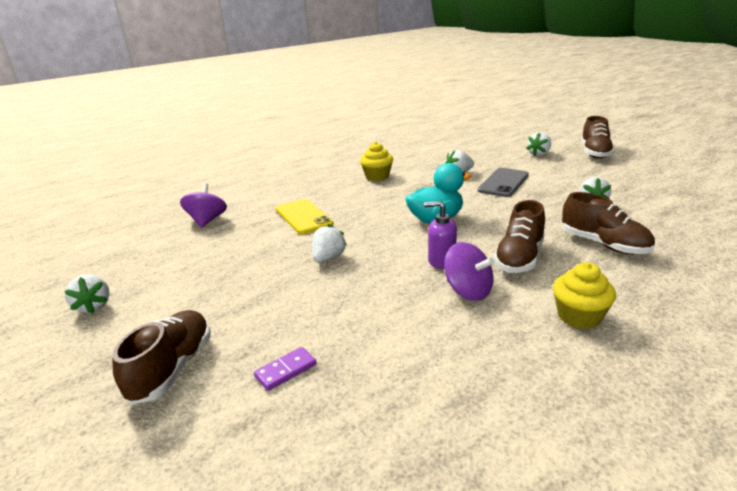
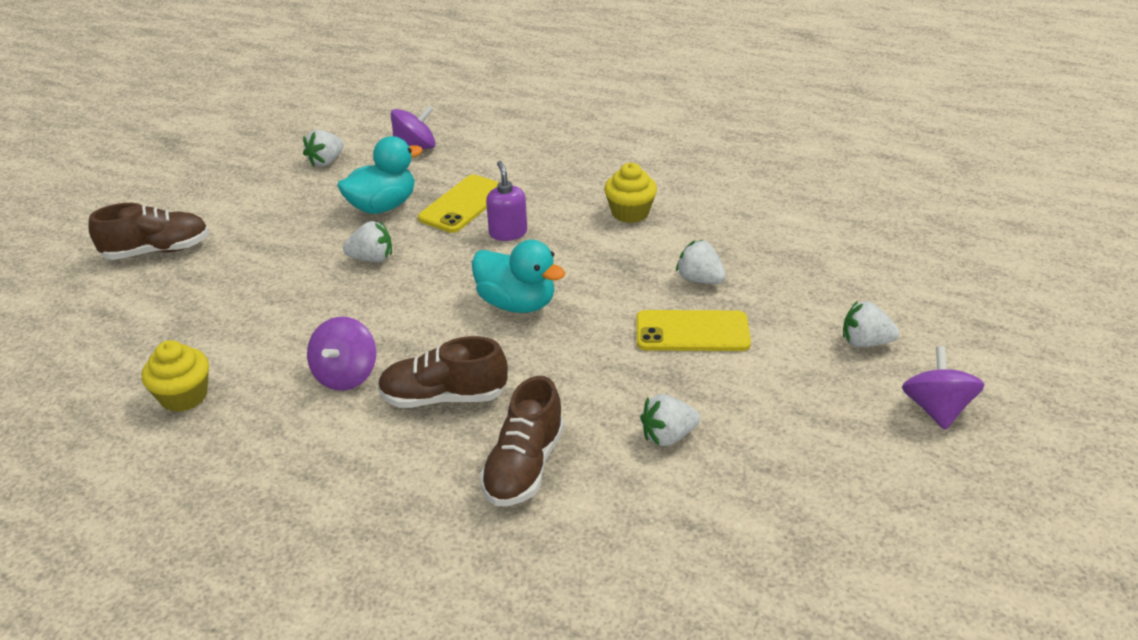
camera: 60 degrees right, 10 degrees up
white strawberry [64,274,110,314] -> white strawberry moved to [303,130,344,167]
purple domino [254,347,316,391] -> none
purple soap dispenser [424,201,457,269] -> purple soap dispenser moved to [486,161,527,241]
grey phone [478,168,529,197] -> yellow phone [636,310,751,351]
yellow cupcake [553,262,616,329] -> yellow cupcake moved to [142,340,209,412]
brown shoe [581,116,615,159] -> purple spinning top [902,346,984,430]
none -> turquoise duck [337,136,423,214]

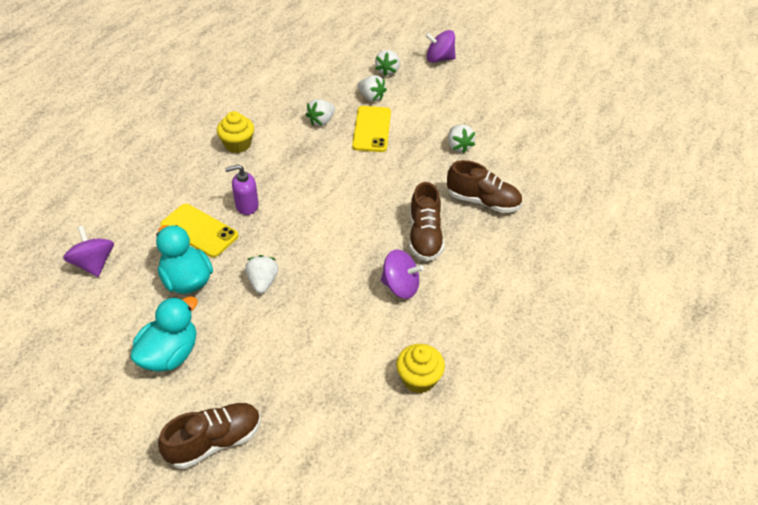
camera: 90 degrees left, 10 degrees up
brown shoe [88,203,209,260] -> brown shoe turned 75 degrees clockwise [158,403,261,469]
white strawberry [303,130,344,167] -> white strawberry moved to [357,75,387,102]
turquoise duck [472,240,565,313] -> turquoise duck moved to [130,296,198,372]

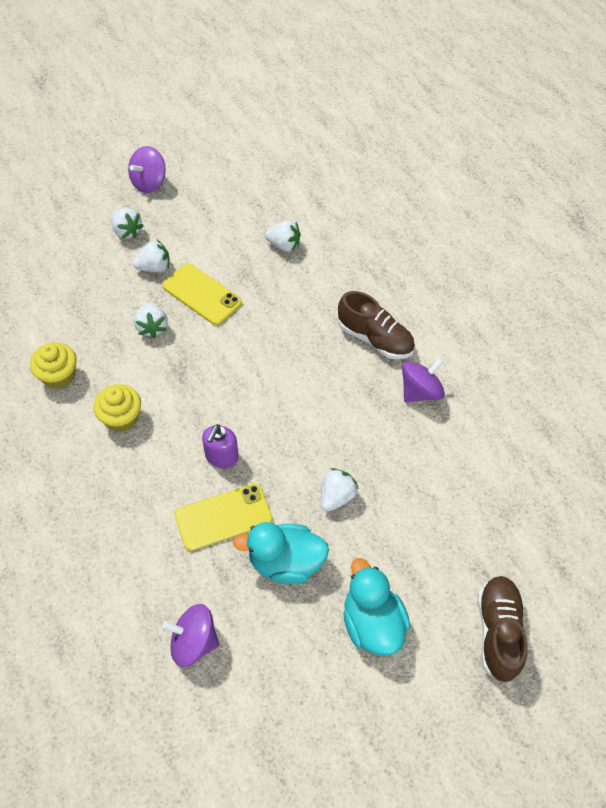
camera: 55 degrees left, 10 degrees up
white strawberry [245,255,278,294] -> white strawberry turned 90 degrees clockwise [321,468,359,512]
yellow cupcake [396,344,445,393] -> yellow cupcake moved to [30,342,77,389]
brown shoe [447,160,522,213] -> none

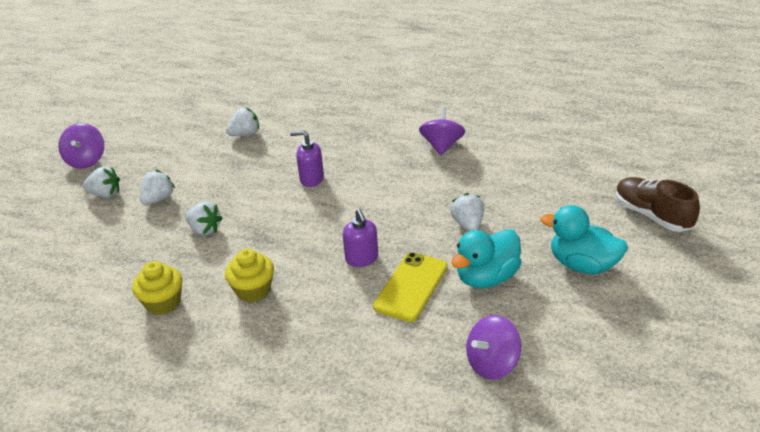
camera: 40 degrees left, 20 degrees down
yellow phone [162,263,242,325] -> none
brown shoe [338,291,415,359] -> none
none -> purple soap dispenser [290,130,324,187]

